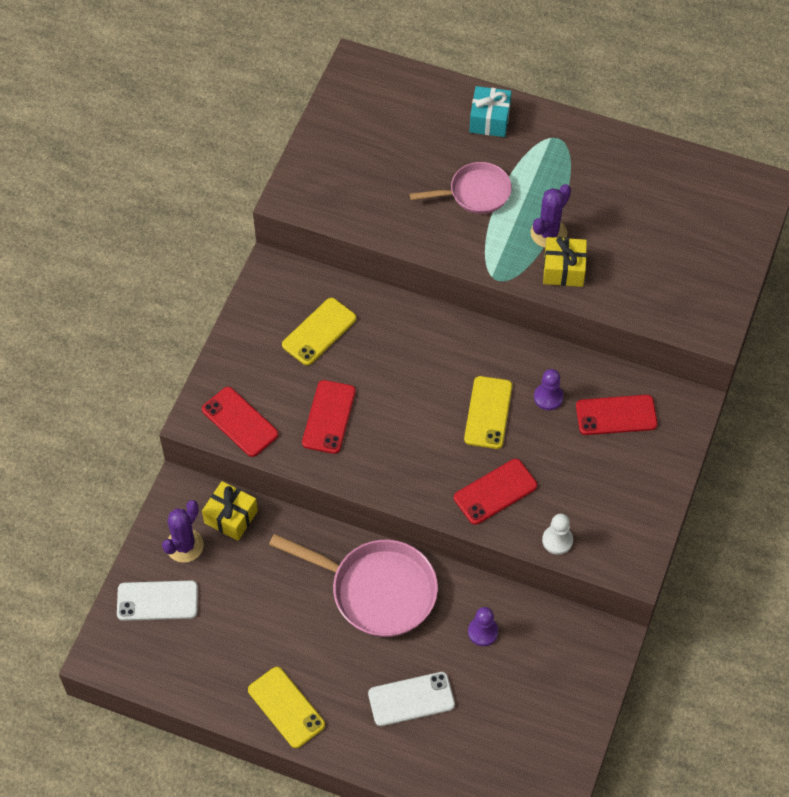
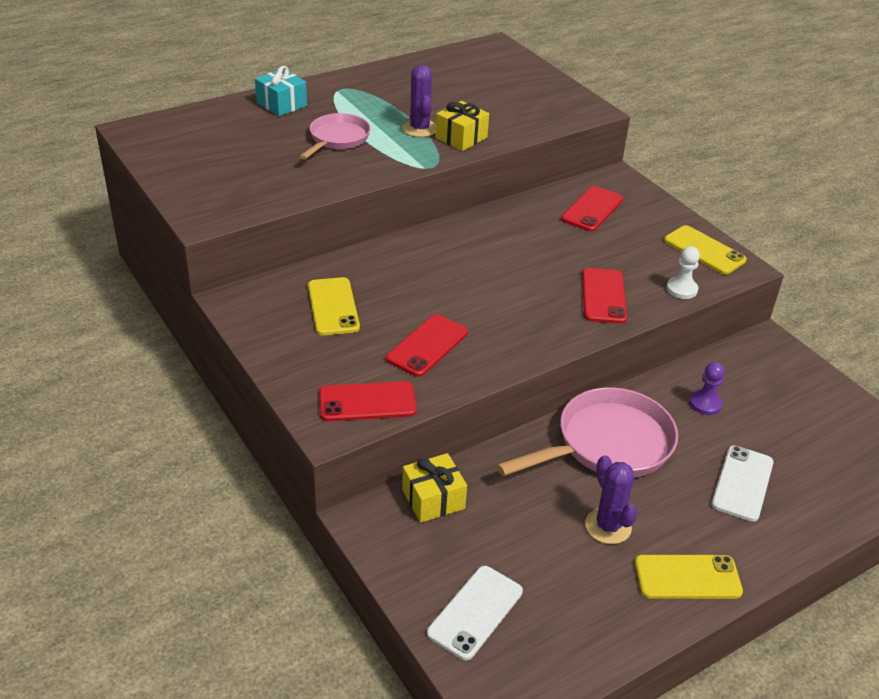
camera: 55 degrees left, 20 degrees down
purple cactus [162,500,204,563] -> purple cactus moved to [585,455,638,544]
red phone [302,380,356,454] -> red phone turned 75 degrees clockwise [386,314,468,377]
yellow phone [464,376,512,449] -> yellow phone moved to [664,225,747,274]
purple pawn [534,369,564,410] -> none

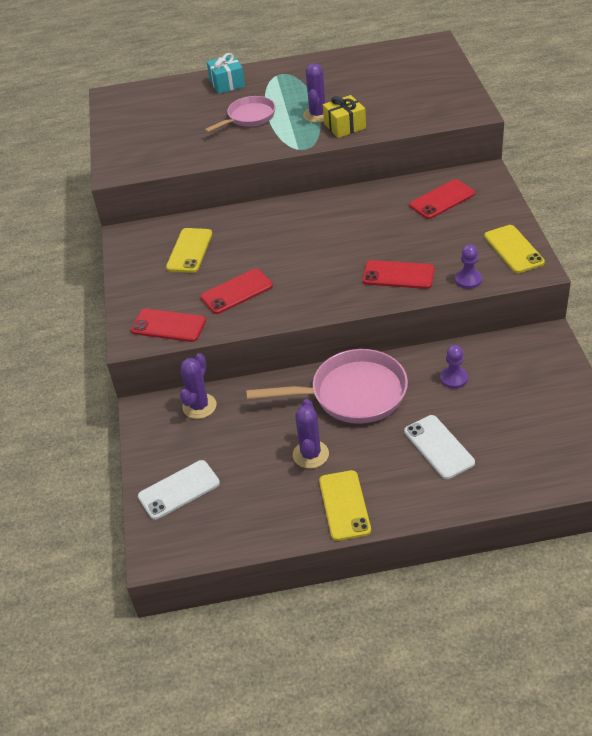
camera: 30 degrees right, 5 degrees up
yellow gift [402,453,467,523] -> purple cactus [180,353,216,419]
red phone [582,268,627,324] -> red phone turned 75 degrees clockwise [362,260,434,289]
yellow phone [635,555,743,599] -> yellow phone turned 60 degrees clockwise [319,470,371,541]
white pawn [666,246,700,299] -> purple pawn [455,244,482,289]
white phone [712,445,774,522] -> white phone turned 75 degrees counterclockwise [404,415,475,479]

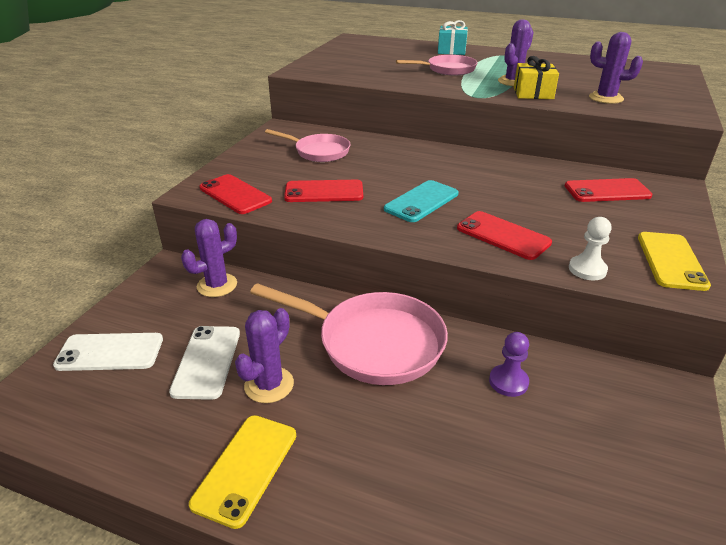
camera: 25 degrees right, 10 degrees down
yellow phone [166,228,212,273] -> pink pan [265,129,350,162]
white phone [404,415,475,479] -> white phone moved to [169,326,240,400]
purple pawn [455,244,482,289] -> white pawn [569,217,612,280]
none -> turquoise phone [384,180,459,222]
none -> purple cactus [589,32,643,104]

